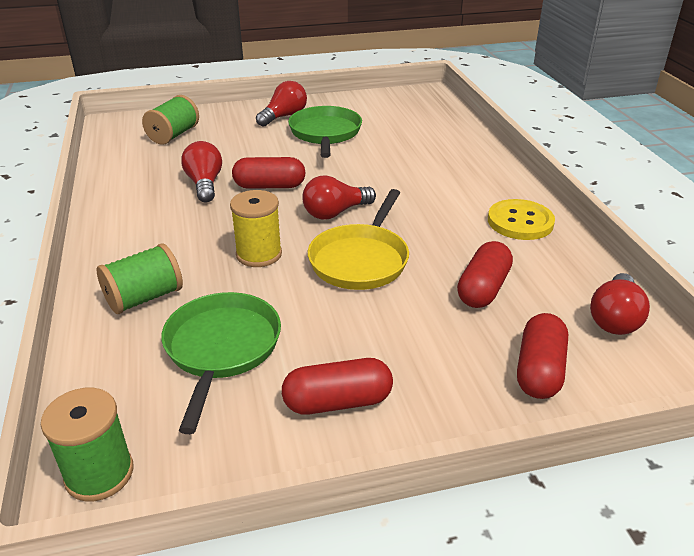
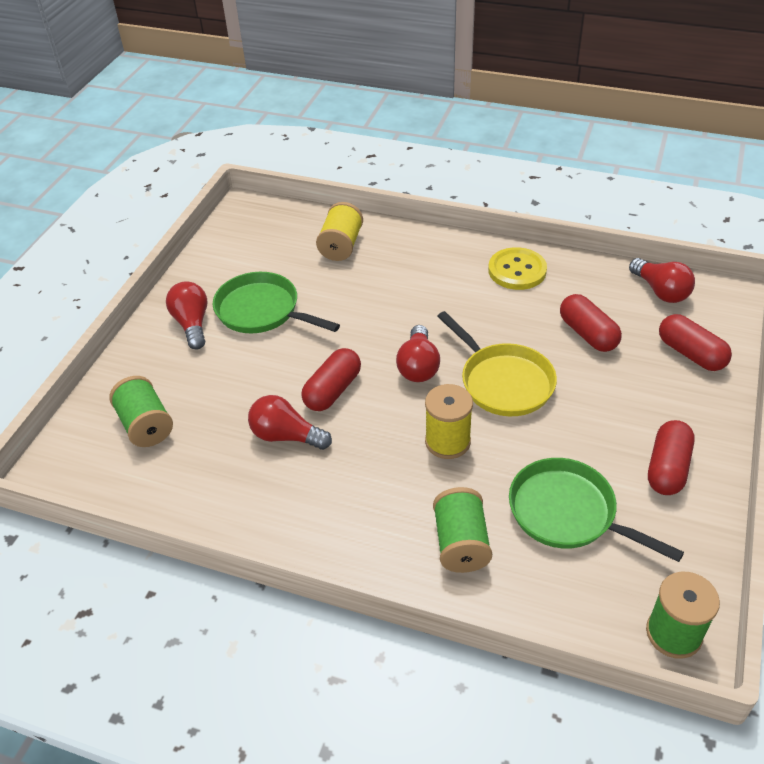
camera: 55 degrees left, 10 degrees up
none -> yellow spool [316,202,363,261]

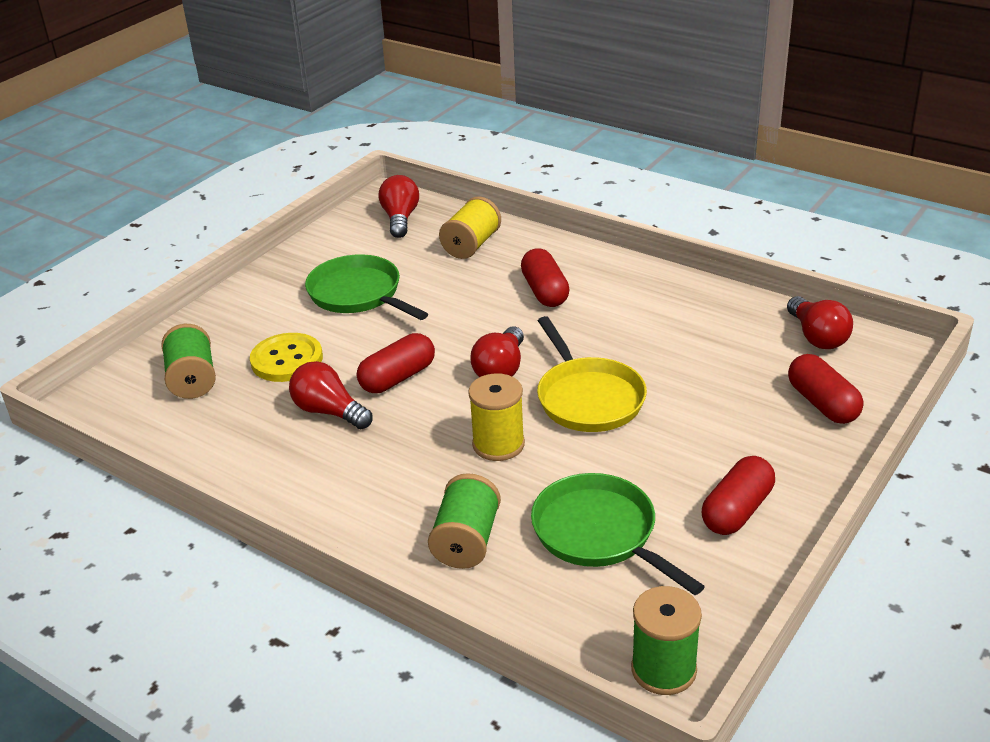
camera: 15 degrees right, 10 degrees down
red light bulb [166,282,207,350] -> red light bulb moved to [379,175,419,238]
yellow button [488,247,547,290] -> yellow button moved to [250,333,323,382]
red capsule [560,294,622,352] -> red capsule moved to [521,248,570,307]

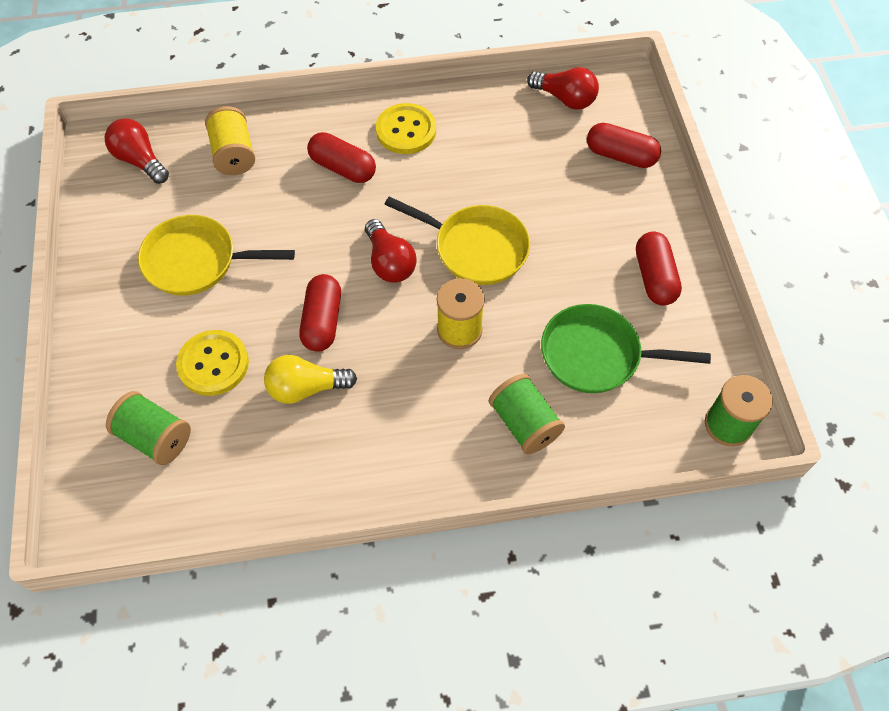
camera: 45 degrees left, 25 degrees up
red light bulb [289,361,372,429] -> yellow light bulb [264,355,357,404]
green pan [305,254,428,320] -> yellow pan [138,215,295,296]
none -> yellow button [376,103,436,154]

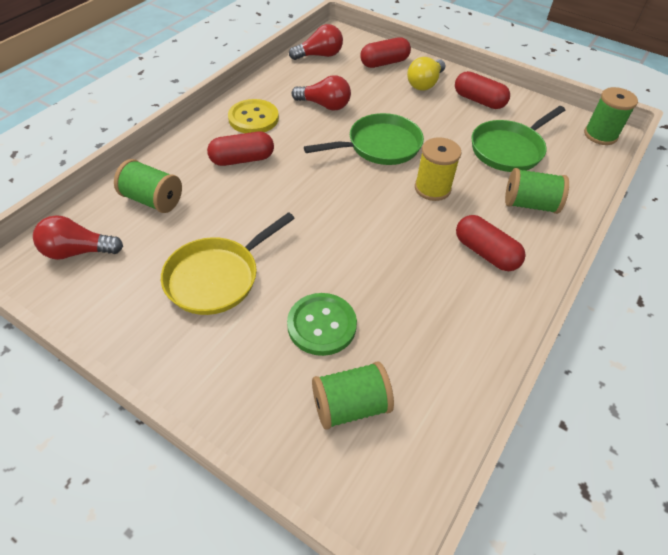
camera: 50 degrees left, 10 degrees down
yellow button [176,330,249,396] -> green button [287,293,357,356]
yellow spool [205,106,255,175] -> green spool [114,159,182,213]
yellow light bulb [264,355,357,404] -> yellow light bulb moved to [407,57,445,91]
red capsule [299,274,341,352] -> red capsule moved to [456,215,525,271]
red light bulb [365,219,417,283] -> red light bulb moved to [292,75,351,110]
yellow pan [384,196,530,285] -> green pan [304,113,424,165]

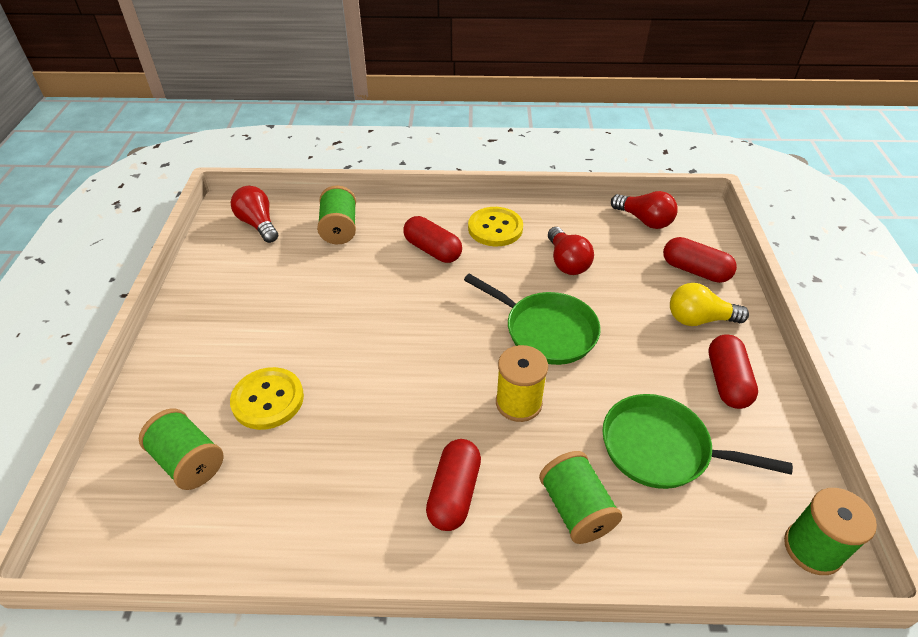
camera: 60 degrees right, 5 degrees down
yellow pan [161,212,295,315] -> none
green button [287,293,357,356] -> yellow button [230,367,304,430]

